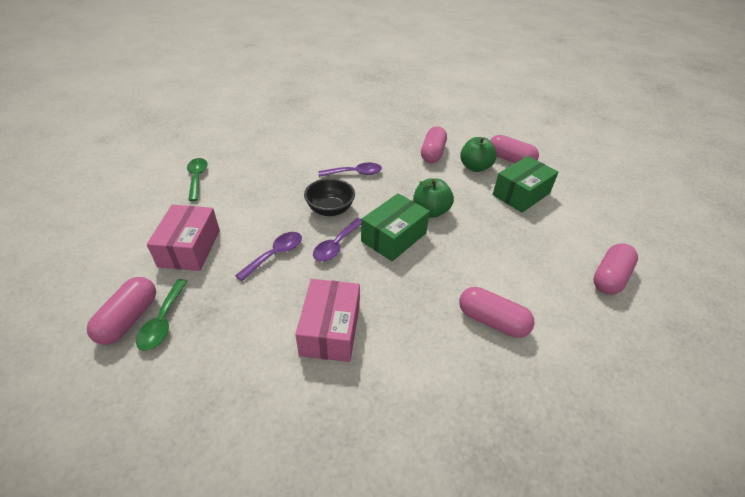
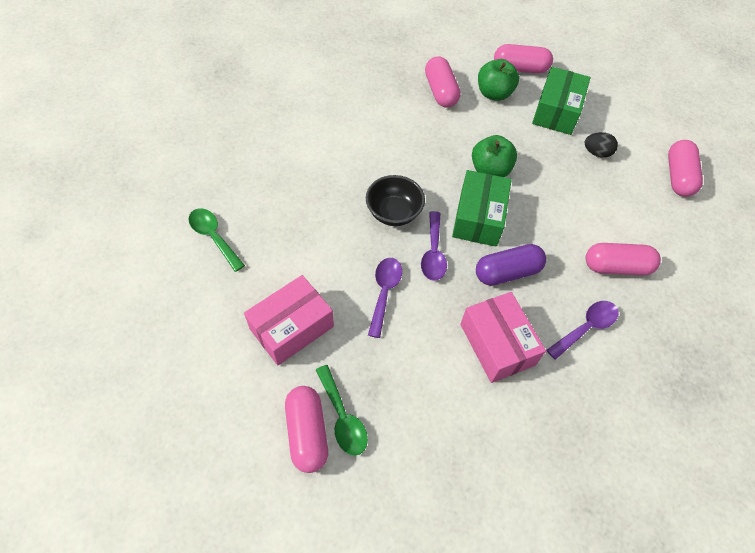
camera: 30 degrees left, 15 degrees up
pink box [147,205,220,271] -> pink box turned 75 degrees clockwise [244,275,334,365]
purple spoon [318,163,382,177] -> purple spoon moved to [546,301,619,360]
none -> purple capsule [476,244,546,286]
none -> black egg [585,132,618,158]

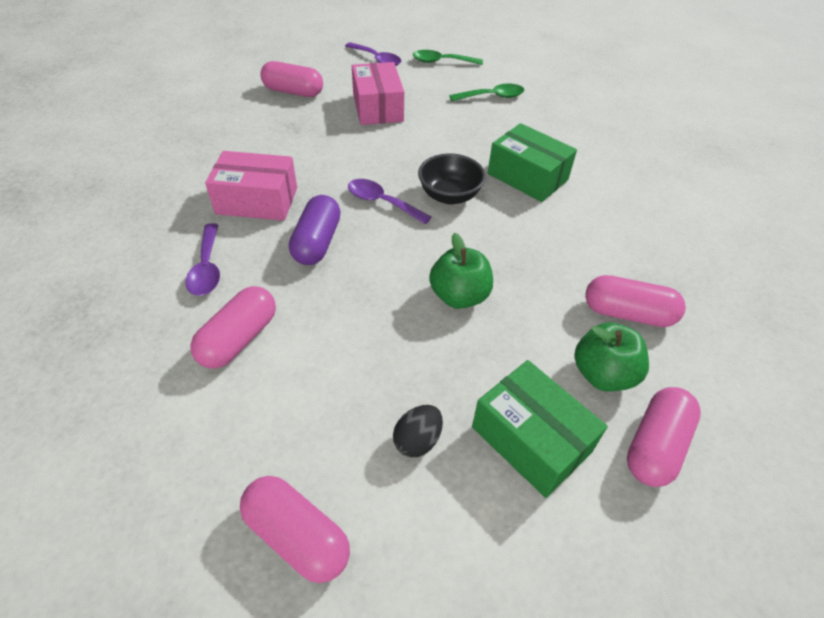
camera: 120 degrees right, 10 degrees down
green spoon [316,365,368,456] -> green spoon moved to [413,50,483,65]
purple spoon [368,258,402,338] -> purple spoon moved to [345,42,401,66]
green box [452,170,512,247] -> green box moved to [488,123,577,202]

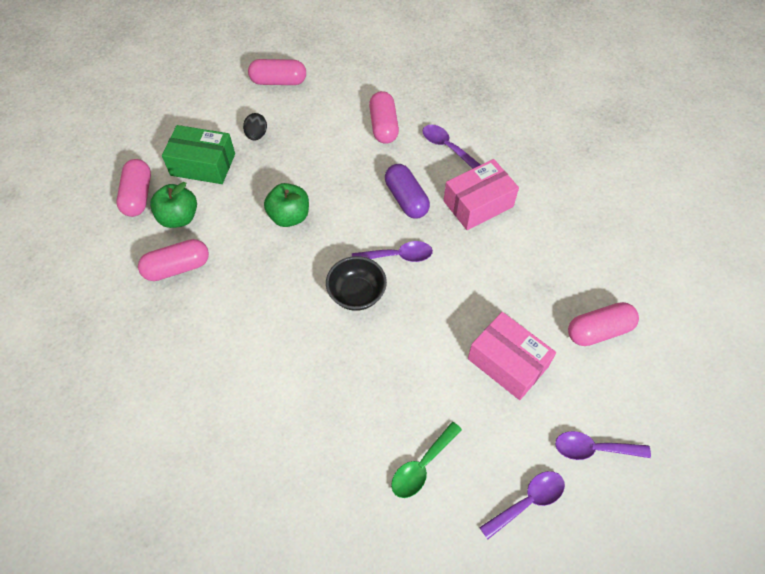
camera: 145 degrees right, 10 degrees up
green spoon [413,50,483,65] -> purple spoon [479,471,565,539]
green box [488,123,577,202] -> none

